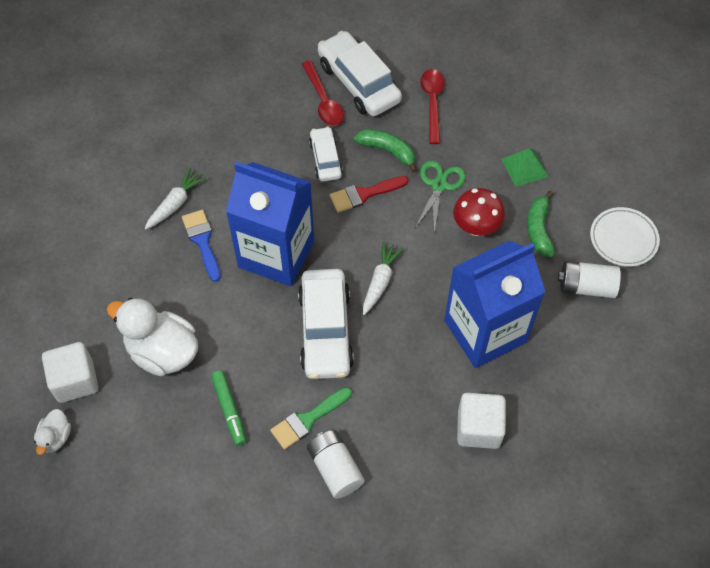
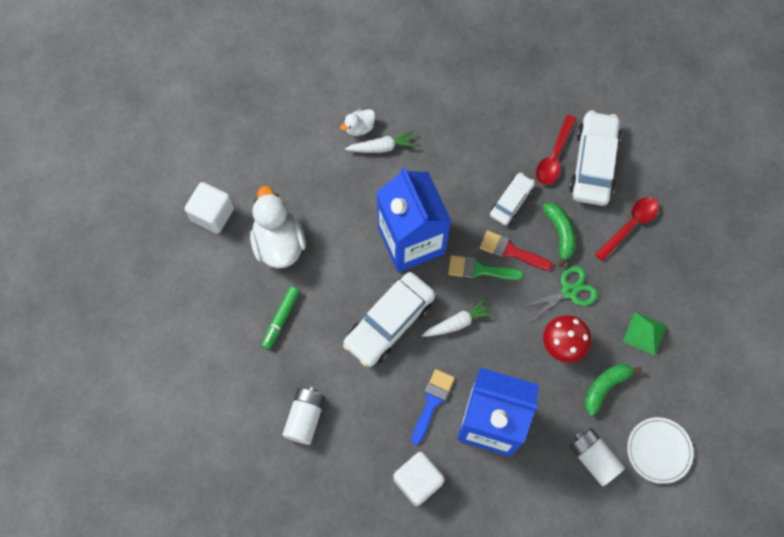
camera: 45 degrees right, 10 degrees up
white duck [34,409,71,455] -> white duck moved to [340,109,376,136]
blue brush [182,210,221,282] -> blue brush moved to [411,369,455,445]
green brush [270,387,352,450] -> green brush moved to [448,255,523,280]

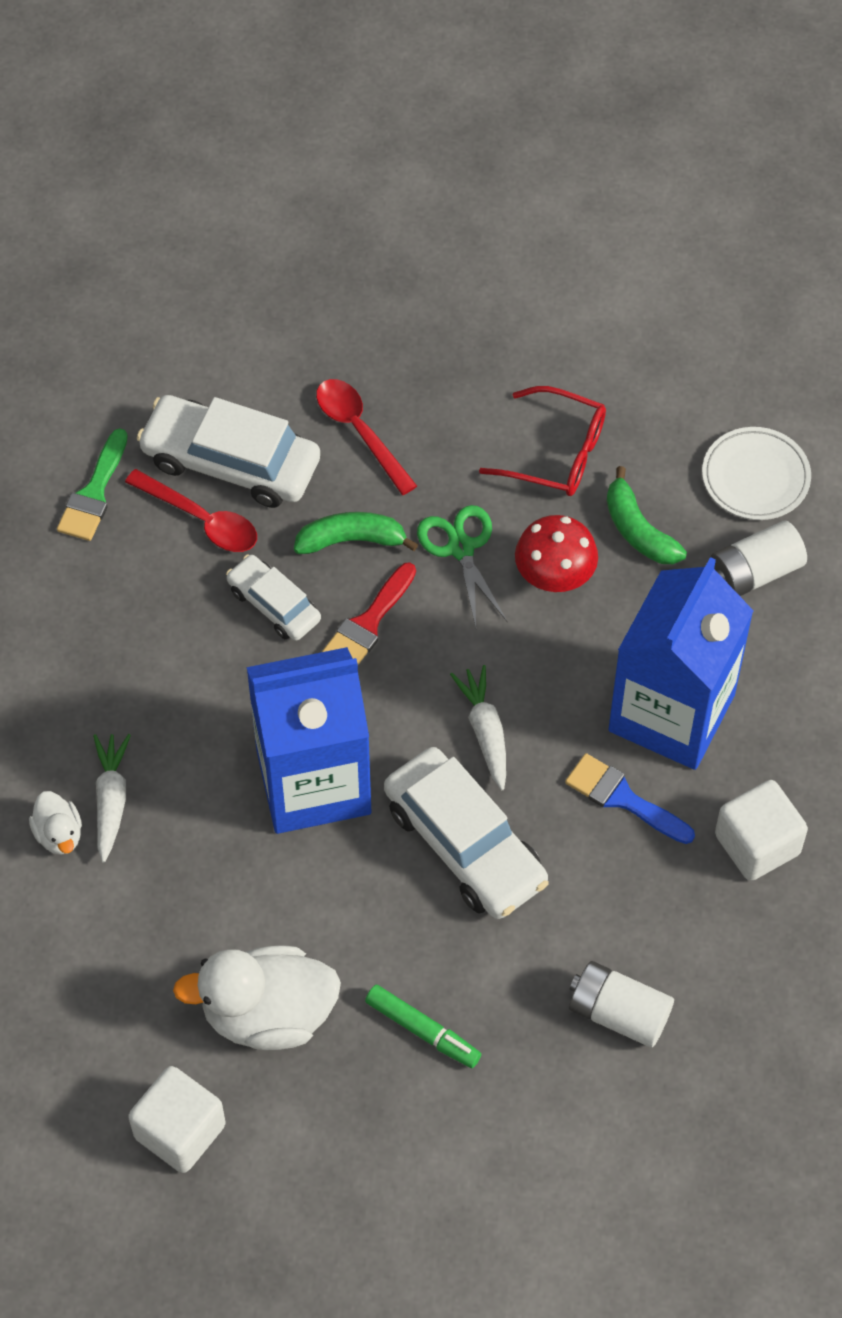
camera: 80 degrees left, 10 degrees down
green brush [448,255,523,280] -> green brush moved to [57,428,128,541]
green pyramid [623,312,667,356] -> red glasses [479,386,606,496]

